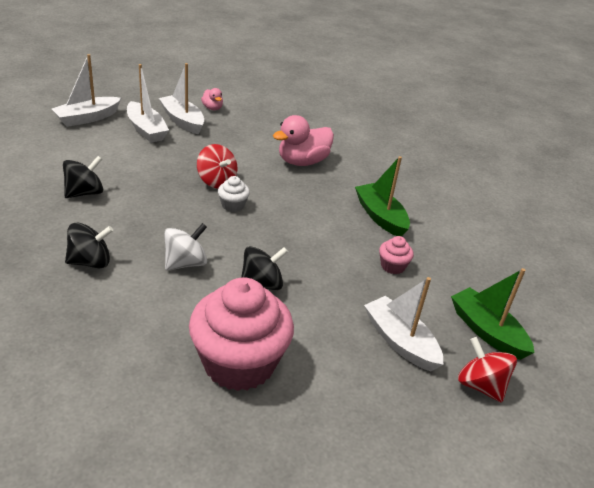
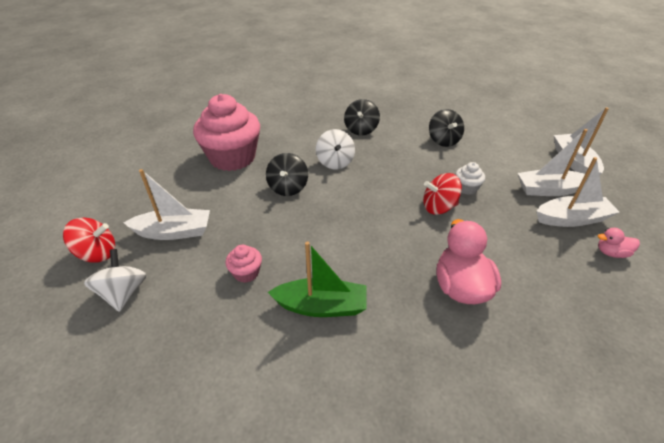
camera: 125 degrees right, 5 degrees up
white cupcake [218,176,250,212] -> white cupcake moved to [455,162,485,195]
green boat [451,268,535,360] -> white spinning top [84,249,147,312]

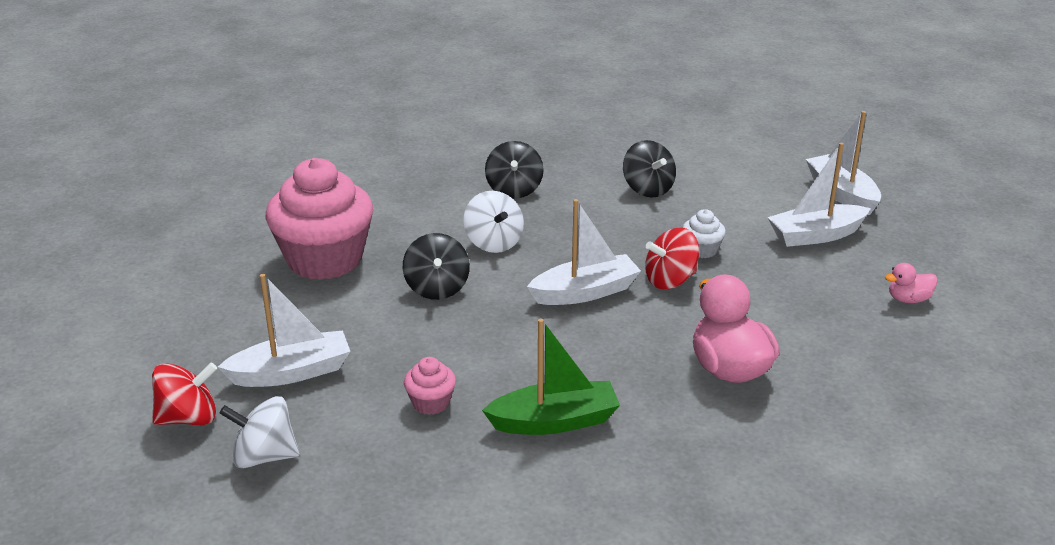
camera: 15 degrees left, 10 degrees down
white spinning top [84,249,147,312] -> white spinning top turned 60 degrees counterclockwise [220,396,299,469]
white boat [537,157,619,227] -> white boat moved to [527,199,641,305]

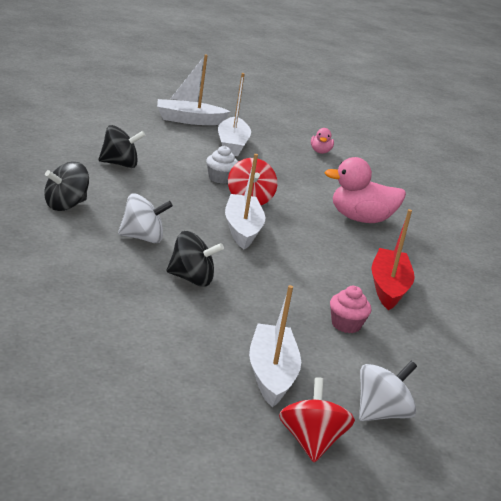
camera: 75 degrees left, 5 degrees down
white spinning top [220,396,299,469] -> white spinning top turned 150 degrees counterclockwise [359,361,417,421]
pink cupcake [265,158,373,280] -> none
green boat [482,319,620,435] -> red boat [371,209,415,310]
black spinning top [485,141,544,199] -> black spinning top turned 120 degrees clockwise [44,162,89,211]

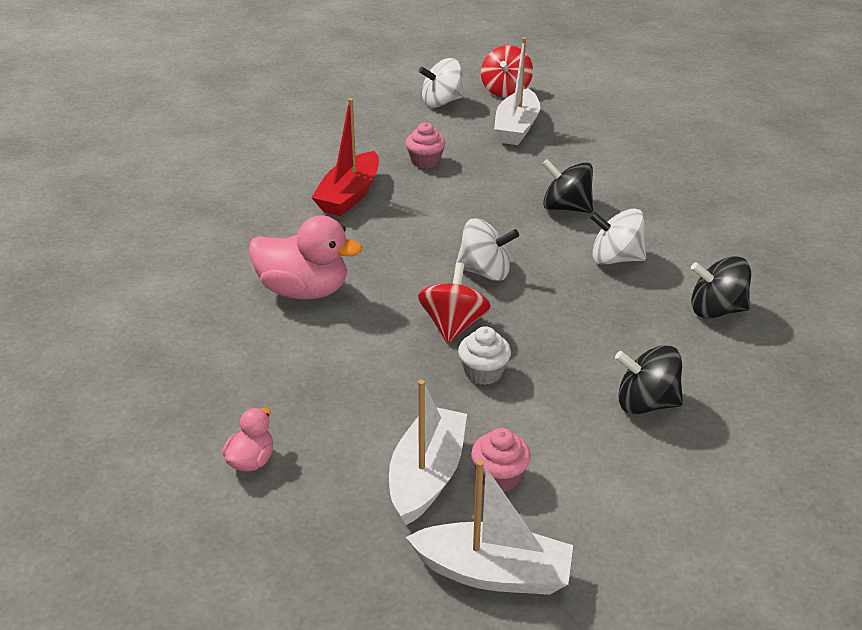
camera: 160 degrees left, 10 degrees up
black spinning top [44,162,89,211] -> black spinning top turned 150 degrees counterclockwise [691,256,751,319]
white boat [225,154,265,249] -> white spinning top [456,218,519,281]
none -> pink cupcake [471,428,531,492]

